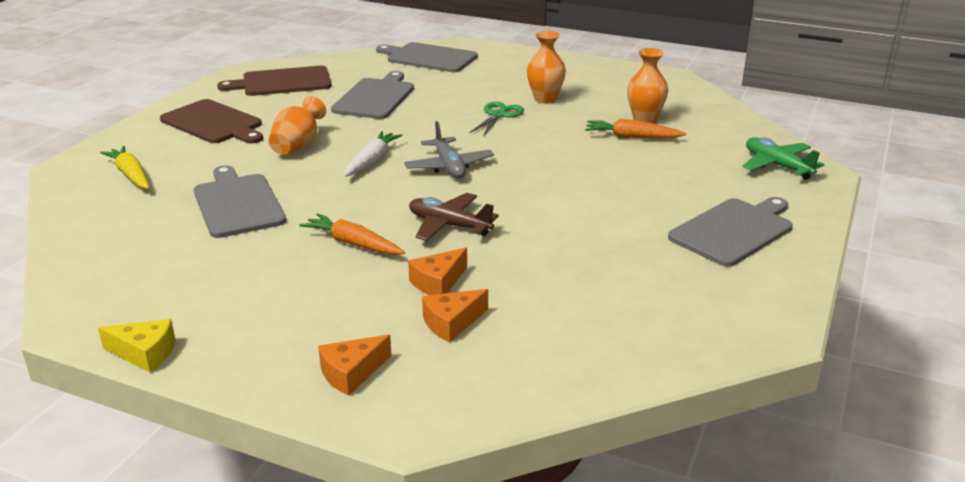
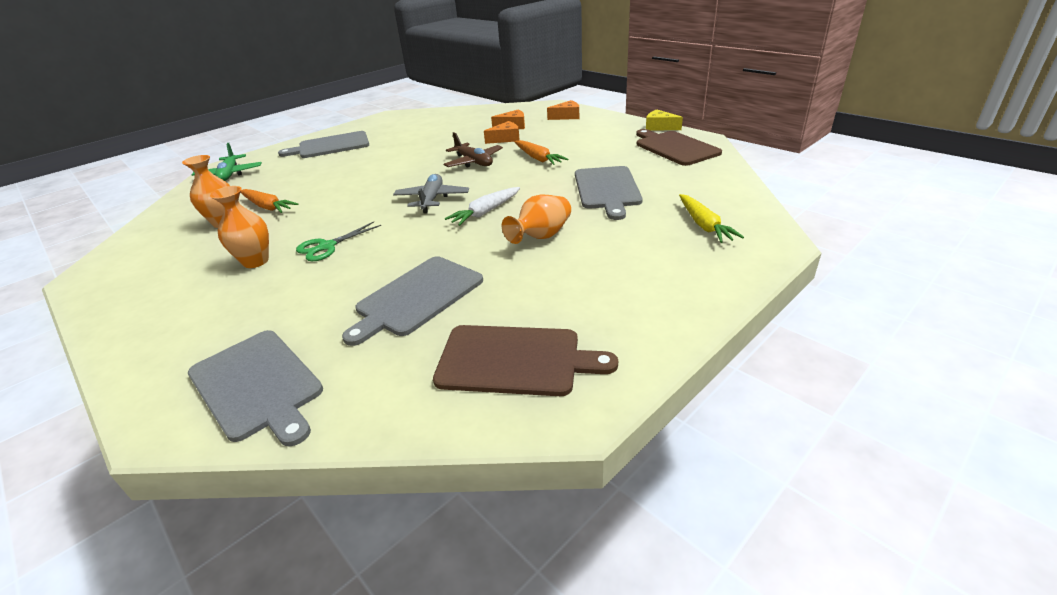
camera: 155 degrees left, 5 degrees up
brown cutting board [160,99,263,143] -> brown cutting board moved to [636,129,722,166]

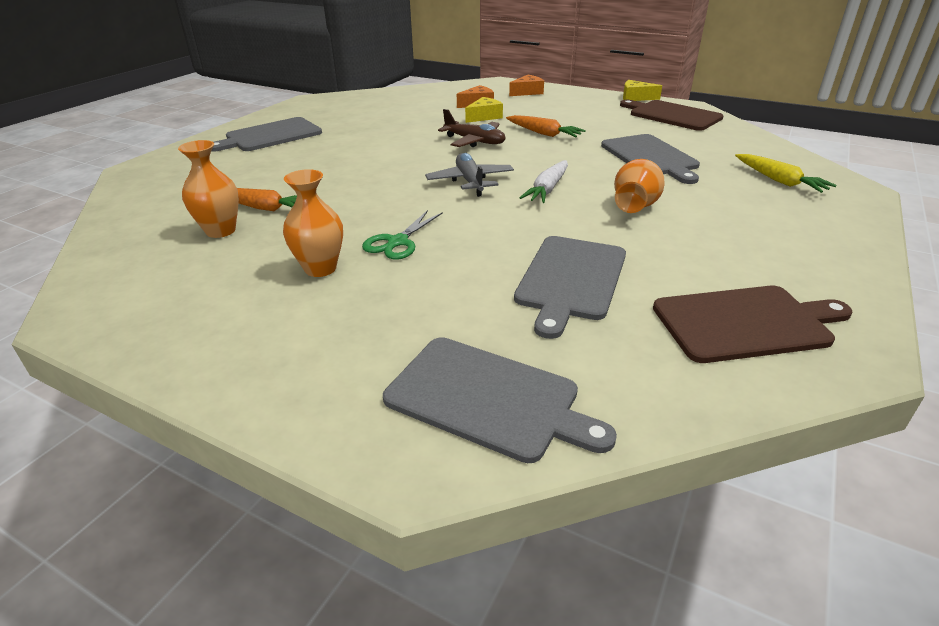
camera: 20 degrees left, 0 degrees up
green plane [192,143,262,181] -> none
orange cheese [484,121,520,144] -> yellow cheese [465,97,503,123]

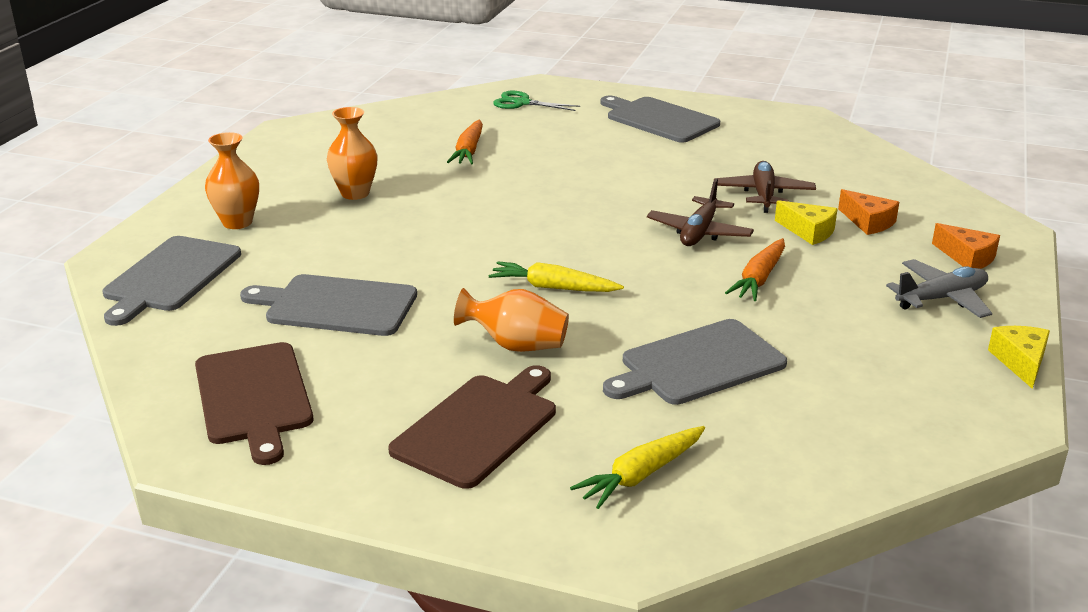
camera: 80 degrees right, 5 degrees down
orange vase [178,140,239,238] -> orange vase moved to [205,132,259,229]
green scissors [362,210,443,260] -> green scissors moved to [493,91,580,111]
grey plane [425,153,514,197] -> grey plane moved to [886,259,992,318]
white carrot [519,160,568,203] -> yellow carrot [488,261,624,292]
brown cutting board [620,100,724,131] -> brown cutting board moved to [388,365,556,489]
none -> brown plane [714,161,816,213]

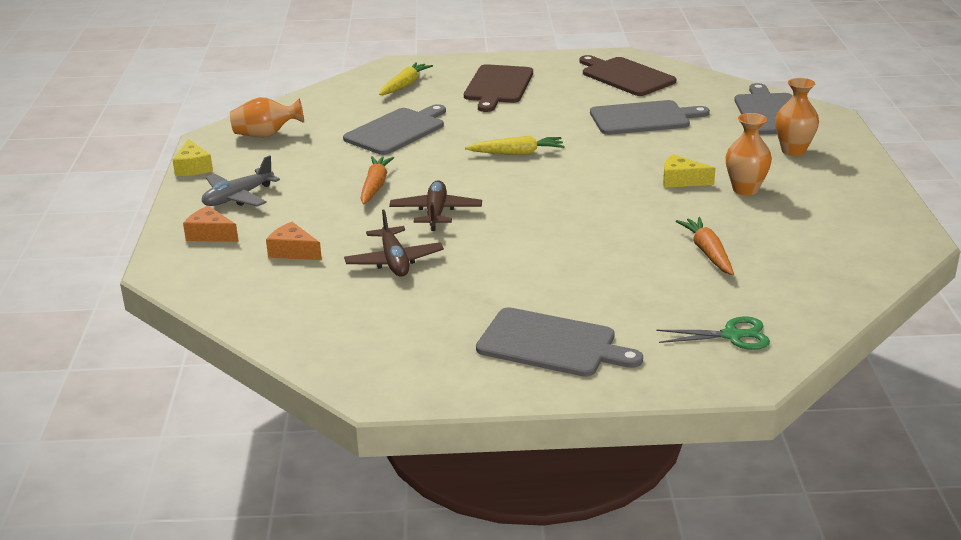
camera: 160 degrees right, 0 degrees up
orange vase [454,288,569,352] -> orange vase moved to [230,97,304,138]
yellow cheese [775,200,838,245] -> yellow cheese moved to [663,154,715,188]

